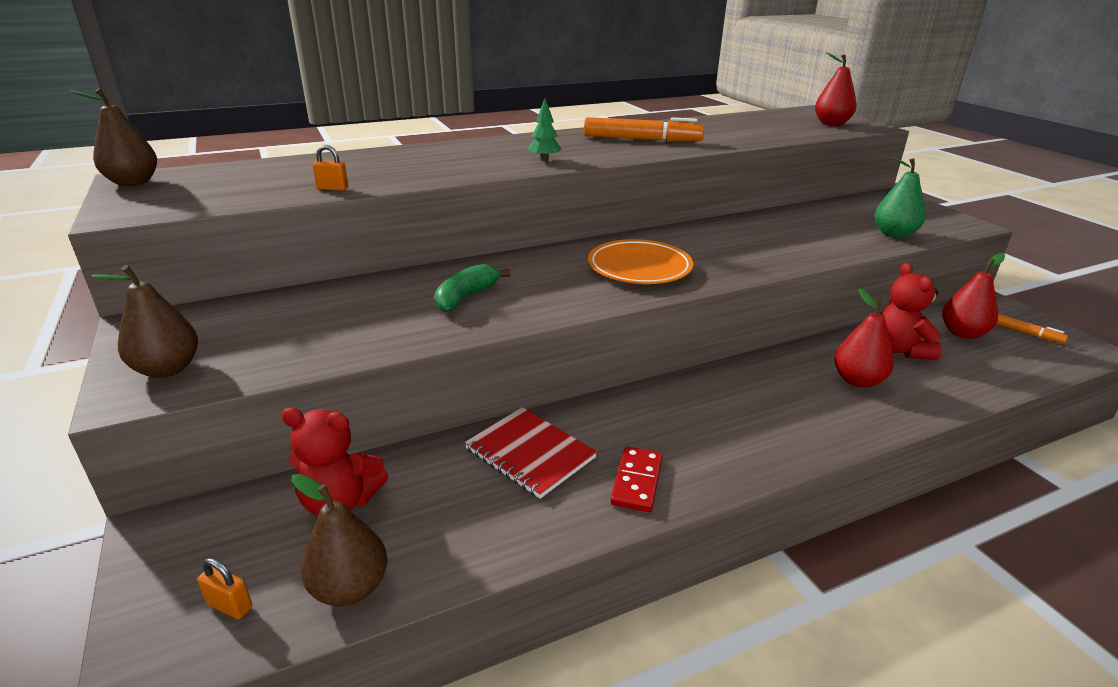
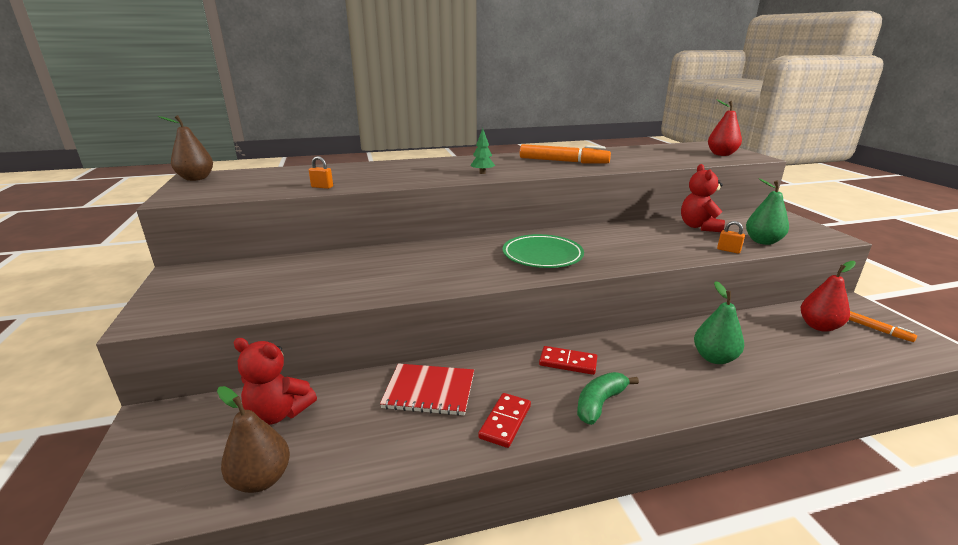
camera: 10 degrees right, 5 degrees down
brown pear [92,265,198,378] -> none
orange padlock [197,558,252,619] -> orange padlock moved to [717,221,745,254]
green banana [435,264,511,312] -> green banana moved to [577,372,639,425]
red notebook [465,407,597,499] -> red notebook turned 45 degrees counterclockwise [380,363,474,416]
orange plate [588,239,693,284] -> green plate [502,234,584,268]
red pear [834,288,894,388] -> green pear [694,281,744,364]
red teddy bear [880,263,942,360] -> red teddy bear moved to [681,164,725,232]
none -> red domino [539,346,597,375]

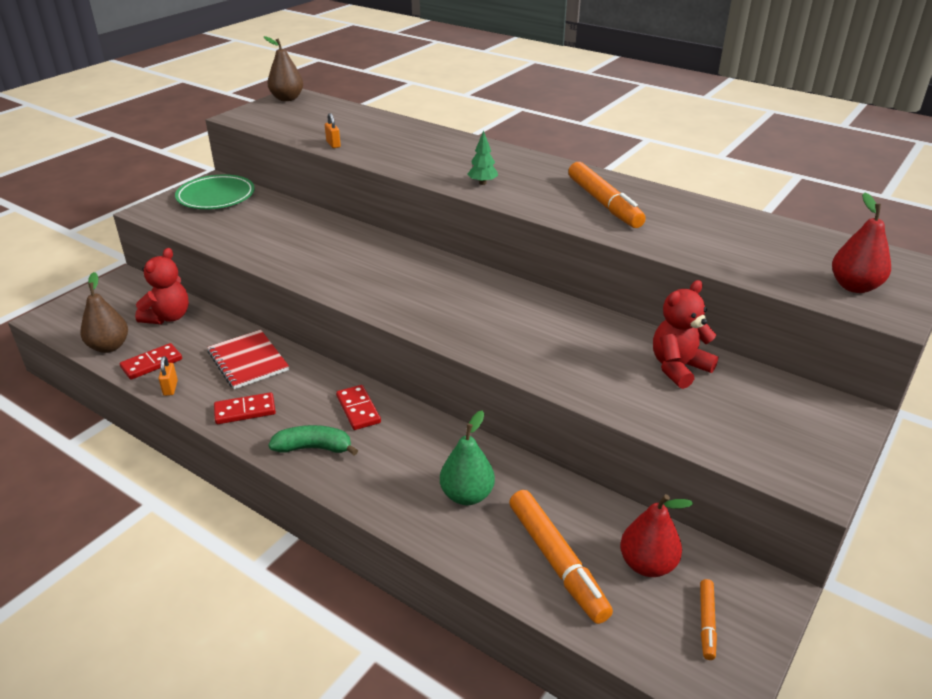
camera: 50 degrees right, 10 degrees up
red teddy bear [233,338,317,425] -> red teddy bear turned 135 degrees counterclockwise [135,248,189,324]
green plate [502,234,584,268] -> green plate moved to [175,174,255,209]
orange padlock [717,221,745,254] -> orange padlock moved to [158,356,178,396]
green pear [746,179,789,245] -> none
none -> red domino [120,343,182,380]
none -> orange marker [509,490,613,624]

